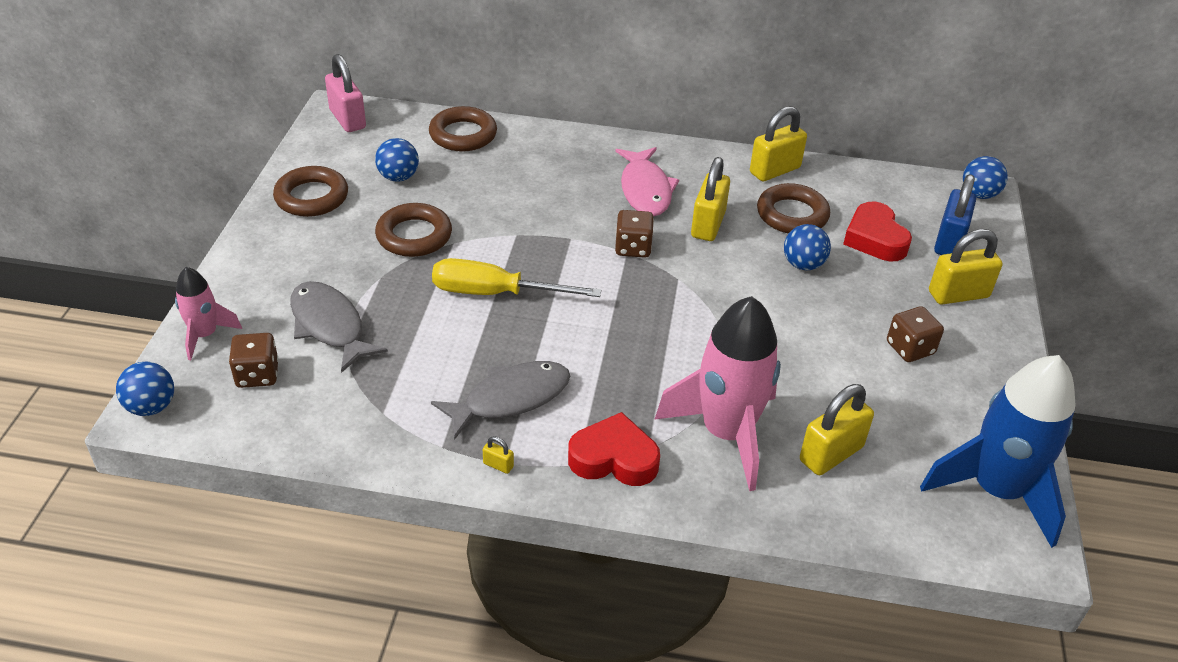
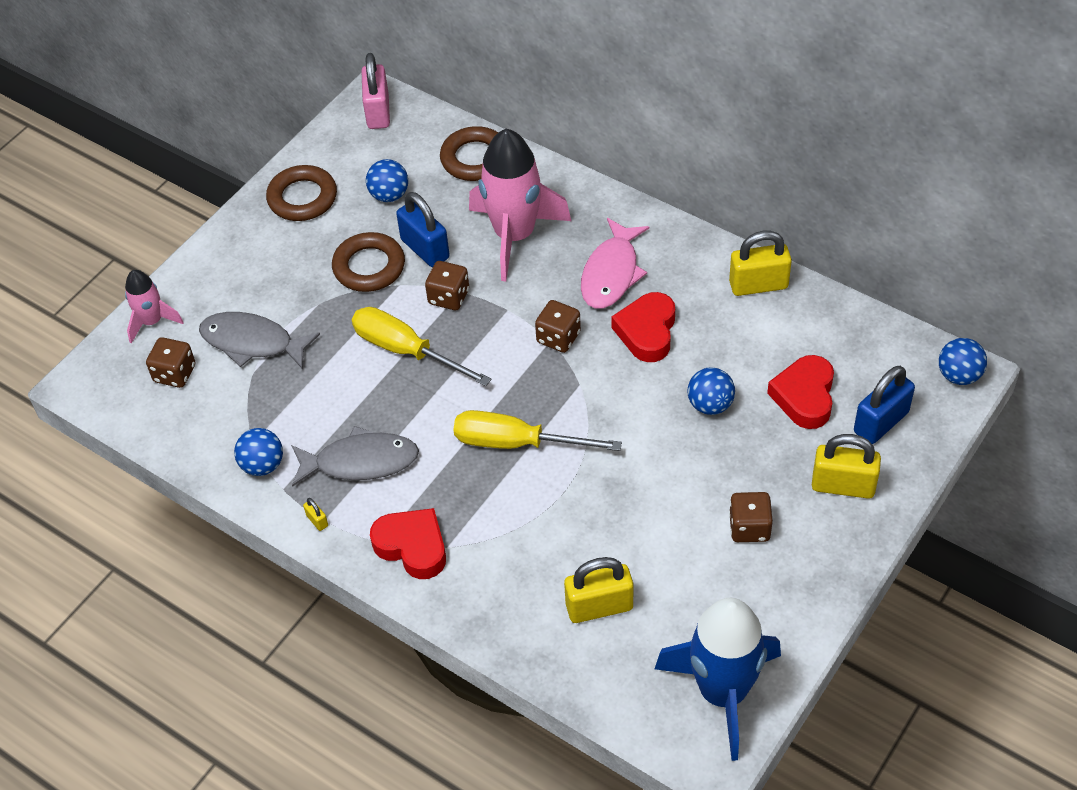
camera: 30 degrees right, 10 degrees up
blue ball [116,362,174,416] -> blue ball moved to [234,428,283,476]
grey fish [290,281,388,373] -> grey fish turned 60 degrees counterclockwise [199,312,320,369]
pink rocket [654,296,781,491] -> pink rocket moved to [469,129,571,281]
yellow padlock [691,157,730,241] -> red heart [611,292,675,362]
brown ring [757,183,830,233] -> none
none -> blue padlock [396,192,450,267]
none -> brown dice [425,261,469,310]
none -> yellow screwdriver [453,410,622,451]

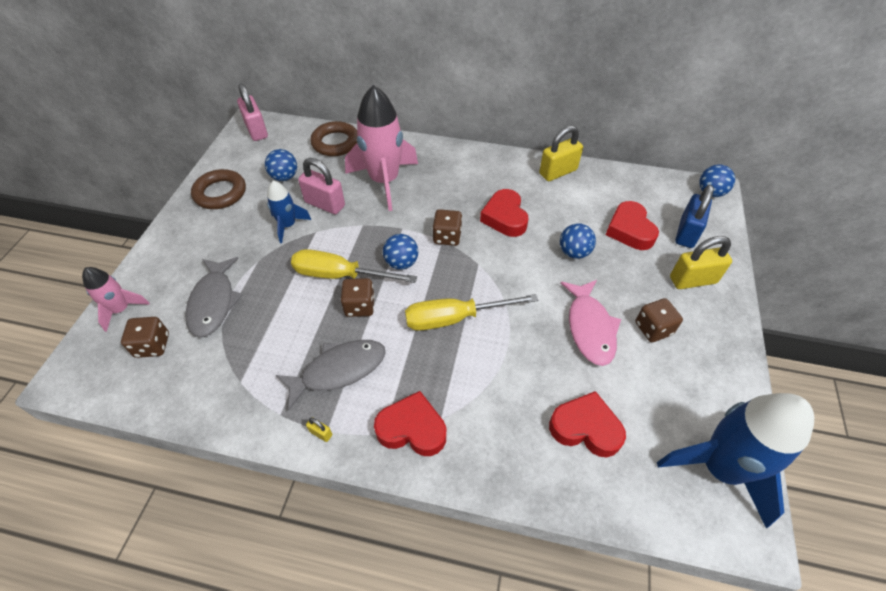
camera: 25 degrees left, 0 degrees up
grey fish [199,312,320,369] -> grey fish turned 90 degrees counterclockwise [185,257,242,337]
blue ball [234,428,283,476] -> blue ball moved to [383,234,418,270]
brown ring [332,232,405,292] -> blue rocket [267,181,311,243]
blue padlock [396,192,450,267] -> pink padlock [298,158,345,214]
brown dice [425,261,469,310] -> brown dice moved to [341,278,375,317]
yellow padlock [564,557,633,623] -> red heart [549,391,626,457]
pink fish [581,218,649,309] -> pink fish moved to [560,280,621,366]

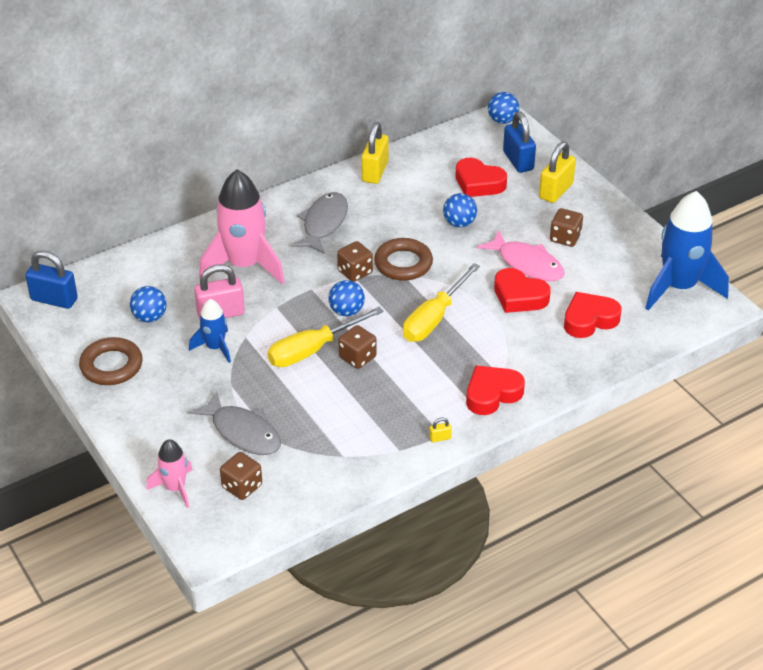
camera: 45 degrees left, 10 degrees down
pink padlock [237,83,268,141] -> blue padlock [25,251,78,309]
grey fish [276,340,385,410] -> grey fish moved to [291,192,348,254]
brown ring [310,121,357,156] -> brown ring moved to [374,238,433,281]
red heart [480,189,528,237] -> red heart moved to [494,268,551,313]

